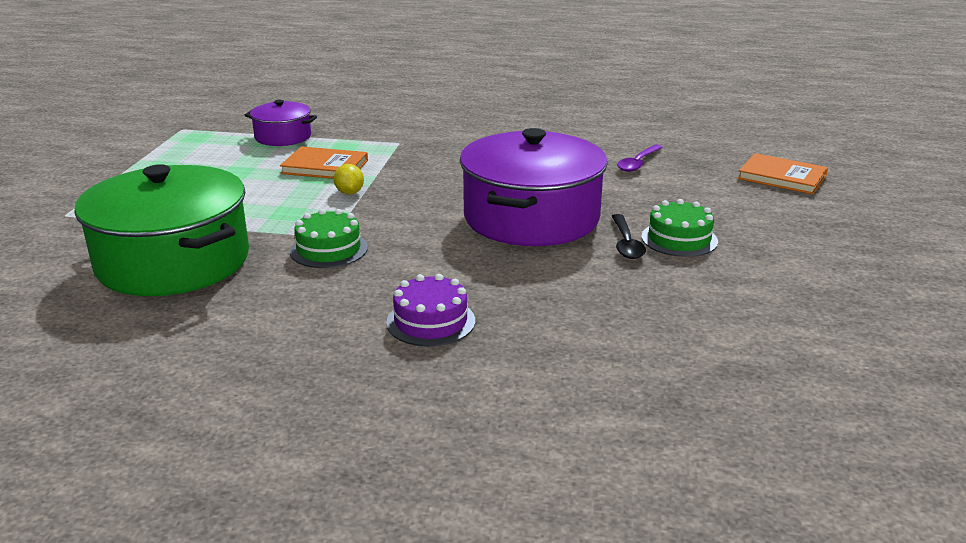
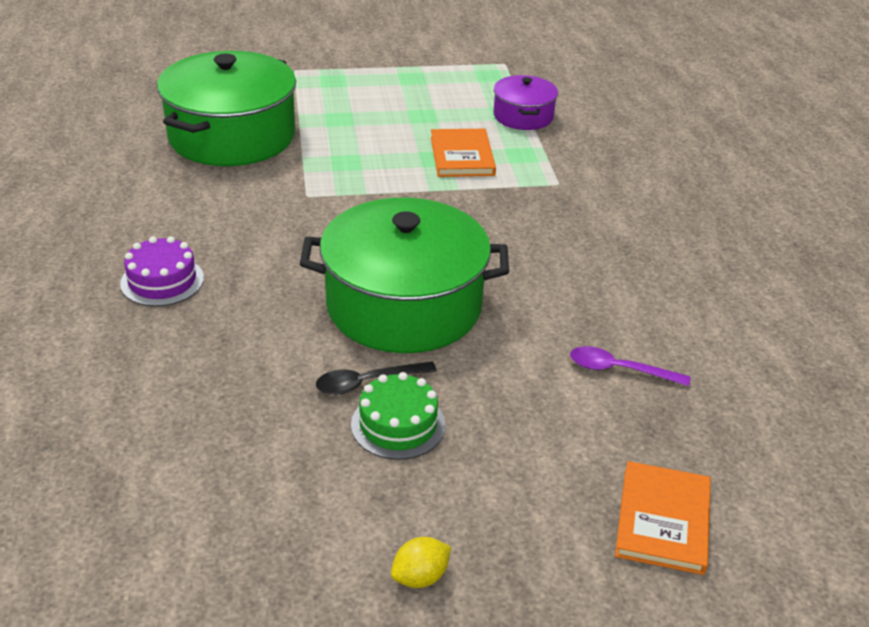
camera: 70 degrees right, 10 degrees up
green cake [290,209,368,268] -> none
yellow lemon [334,164,364,195] -> yellow lemon moved to [391,537,451,588]
purple pot [460,128,608,246] -> green pot [300,198,509,353]

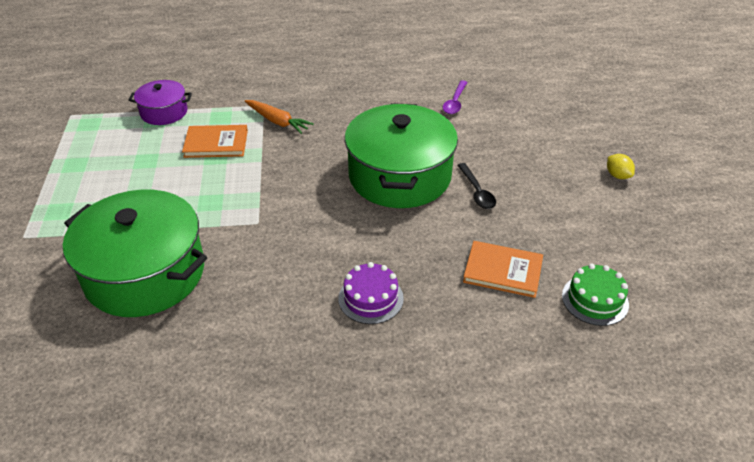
camera: 85 degrees left, 5 degrees up
green cake [351,372,445,460] -> green cake moved to [562,264,629,326]
orange book [615,461,711,575] -> orange book moved to [463,241,543,298]
none -> orange carrot [245,100,314,134]

